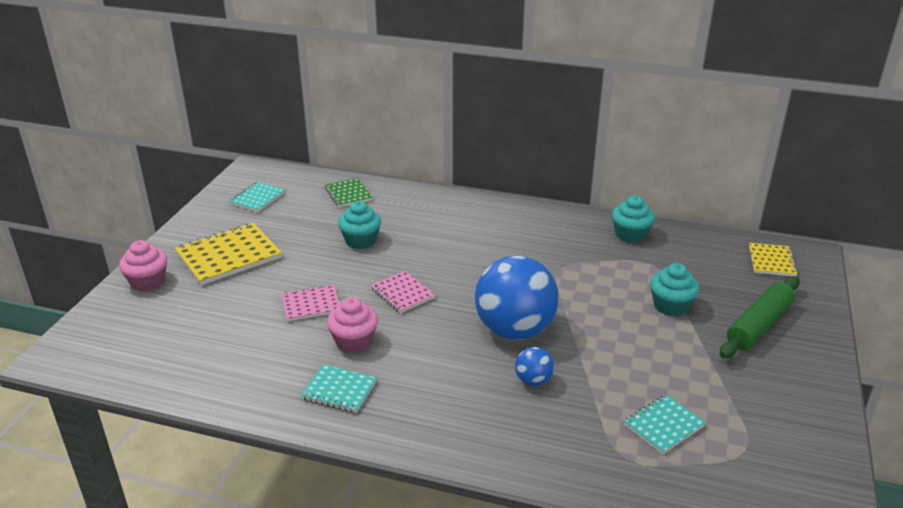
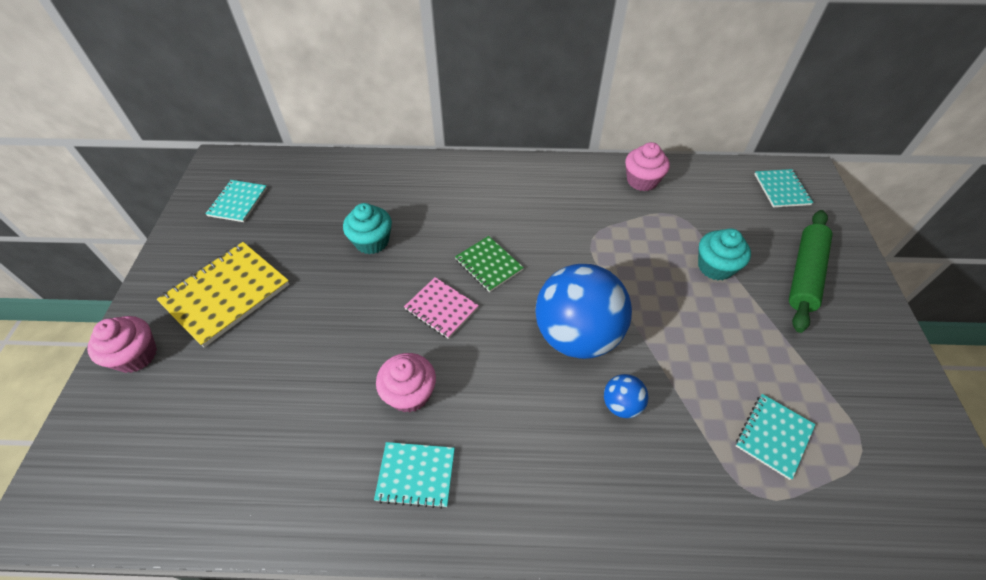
camera: 15 degrees left, 20 degrees up
pink notebook [281,284,340,321] -> none
green notebook [325,178,373,207] -> green notebook moved to [455,236,524,292]
turquoise cupcake [612,195,655,243] -> pink cupcake [625,142,670,191]
yellow notebook [749,243,798,276] -> turquoise notebook [754,169,813,207]

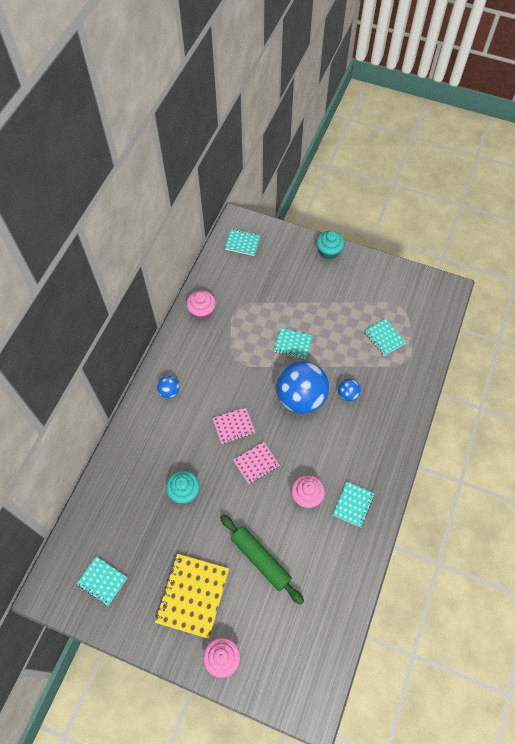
camera: 70 degrees left, 10 degrees up
yellow notebook [157,242,290,348] -> yellow notebook turned 45 degrees clockwise [155,554,229,639]
green notebook [455,236,524,292] -> pink notebook [212,407,255,444]
turquoise cupcake [698,228,751,281] -> turquoise cupcake moved to [316,231,345,260]
green rolling pin [789,210,833,333] -> green rolling pin moved to [220,514,304,605]
none -> blue ball [157,376,180,398]
none -> turquoise notebook [274,328,313,359]

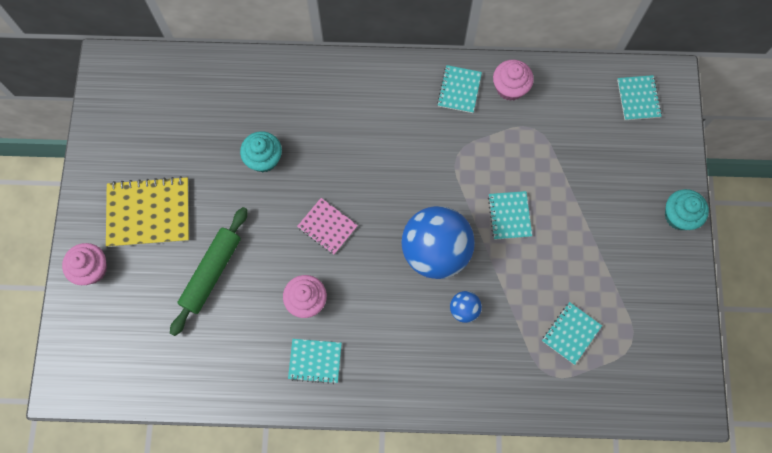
camera: 70 degrees right, 10 degrees up
turquoise notebook [76,556,127,606] -> turquoise notebook moved to [437,65,482,113]
blue ball [157,376,180,398] -> none
pink notebook [212,407,255,444] -> none

